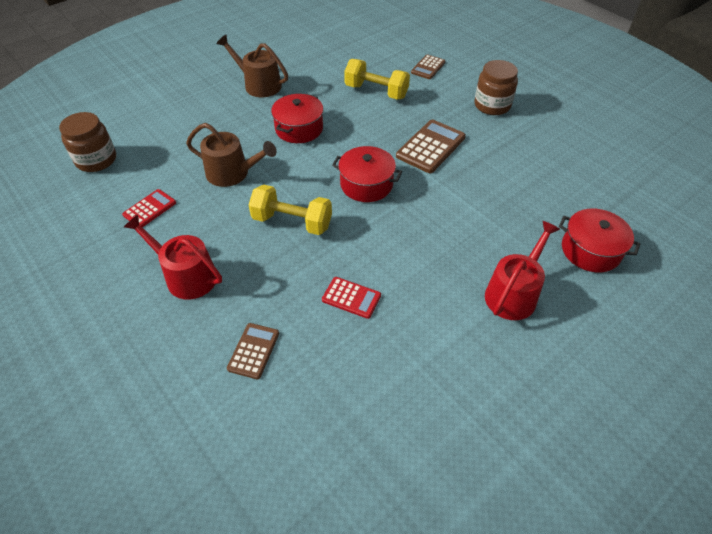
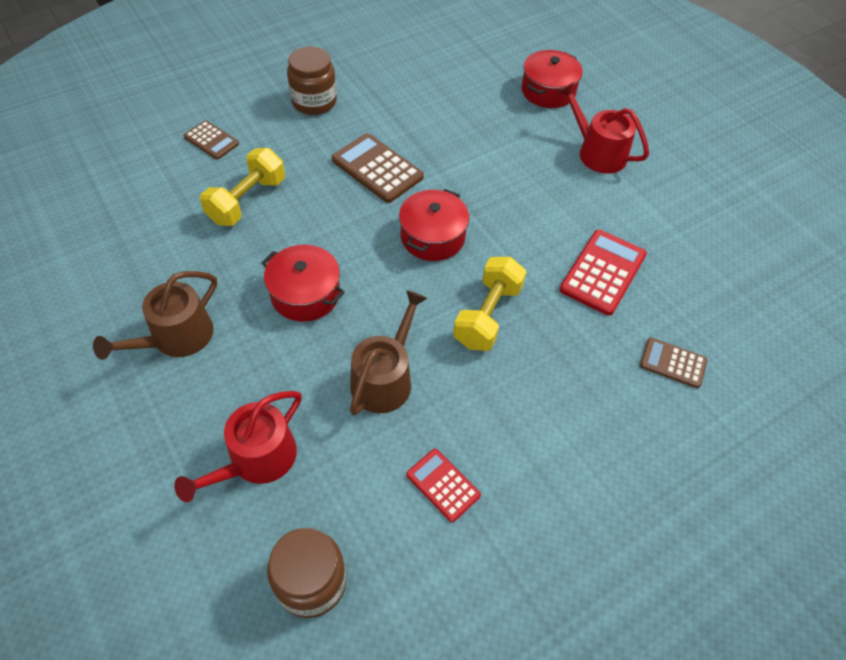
camera: 85 degrees left, 5 degrees up
red watering can [124,215,222,300] -> red watering can moved to [174,391,302,502]
red calculator [322,277,381,319] -> red calculator [559,230,647,316], size x1.65

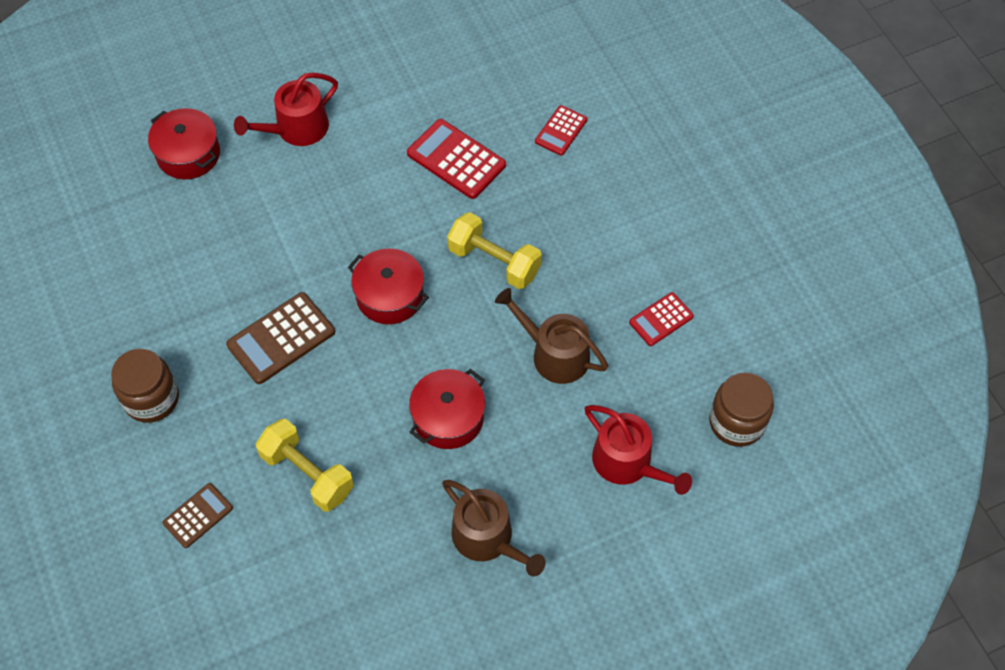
camera: 80 degrees left, 5 degrees up
brown calculator [640,337,707,388] -> red calculator [535,105,587,156]

